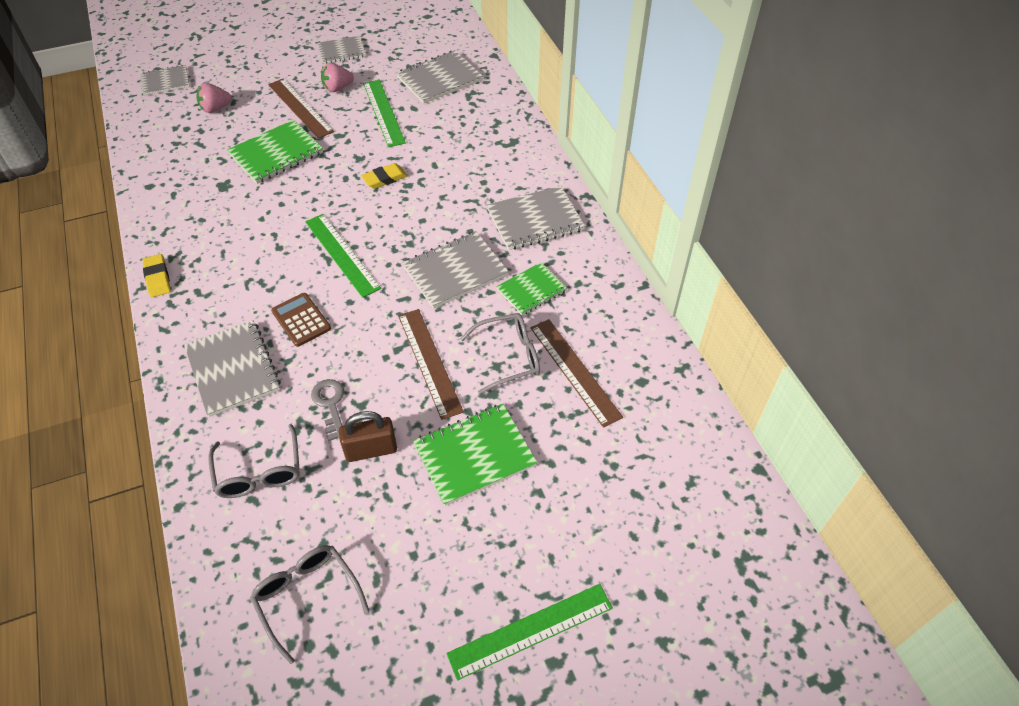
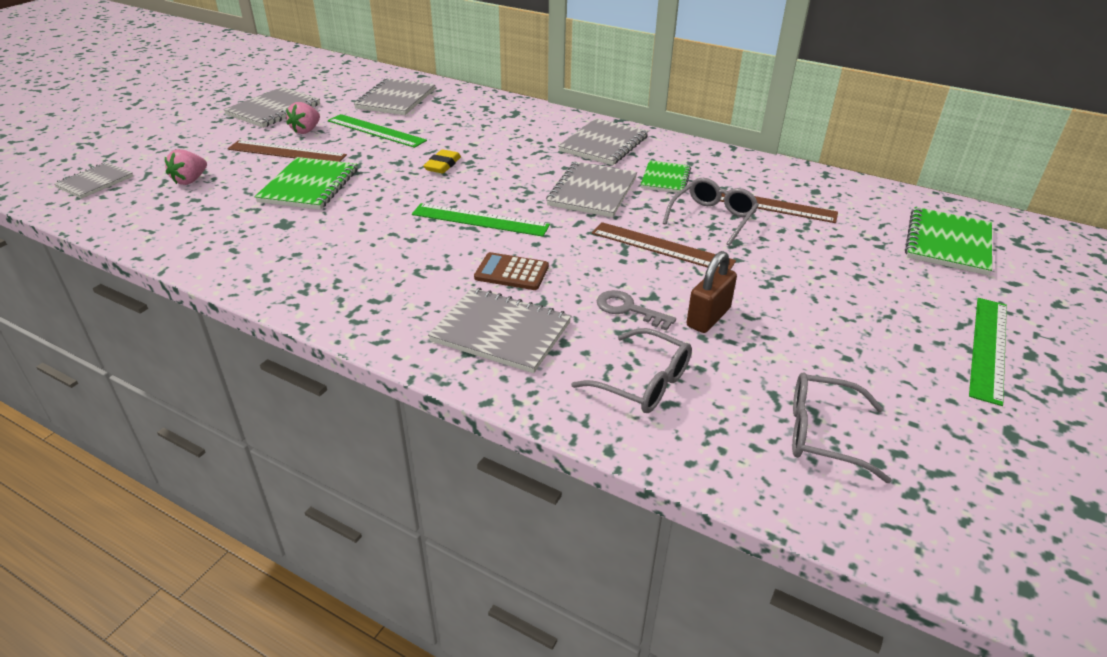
camera: 40 degrees left, 15 degrees down
yellow eraser [142,254,171,297] -> none
grey notebook [317,36,366,64] -> grey notebook [223,87,320,128], size x1.55
green notebook [413,404,537,506] -> green notebook moved to [905,207,992,275]

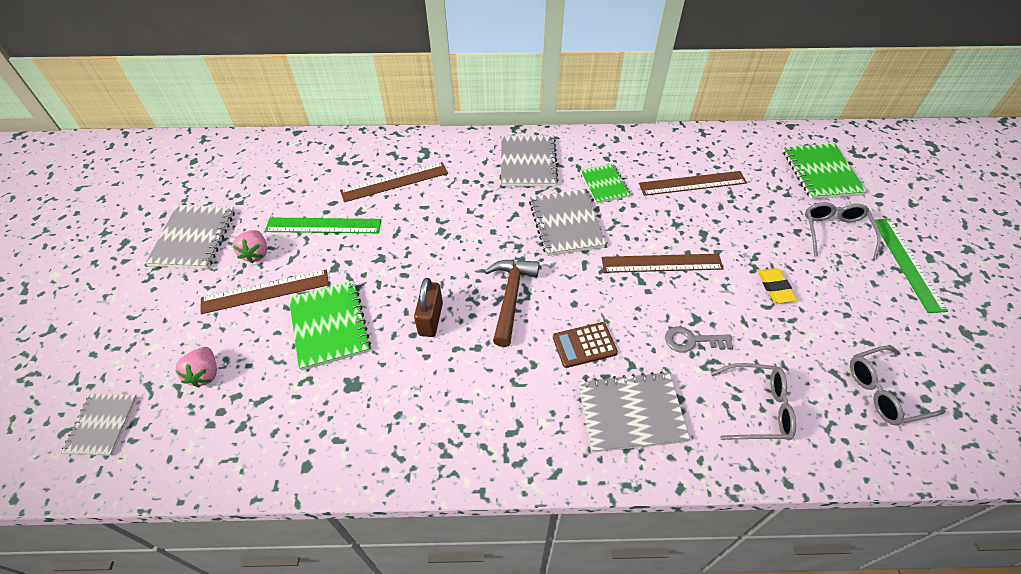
camera: 30 degrees left, 15 degrees up
grey notebook [354,78,435,115] -> none
green ruler [412,203,550,237] -> brown hammer [485,260,539,347]
yellow eraser [423,149,461,173] -> yellow eraser moved to [757,268,797,303]
grey glasses [663,178,759,246] -> grey glasses moved to [805,202,881,259]
brown padlock [686,251,737,333] -> brown padlock moved to [414,278,443,337]
none -> brown ruler [340,162,448,202]

